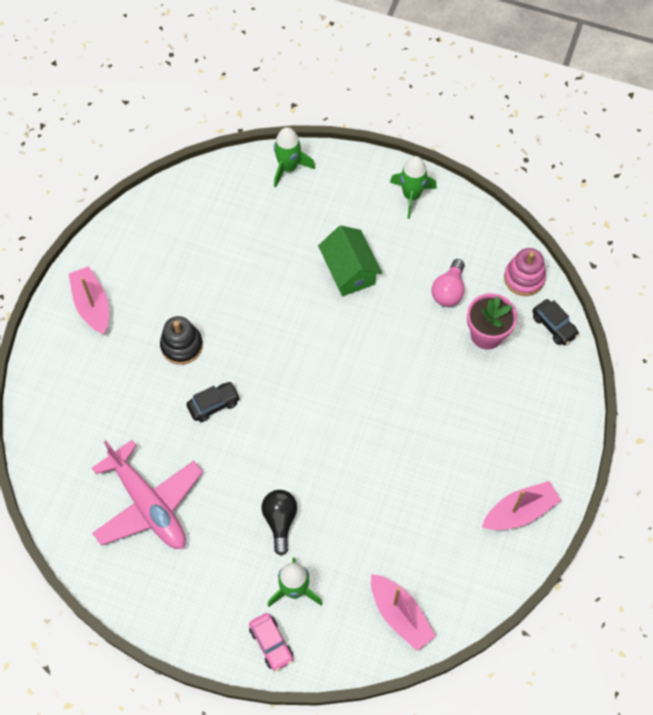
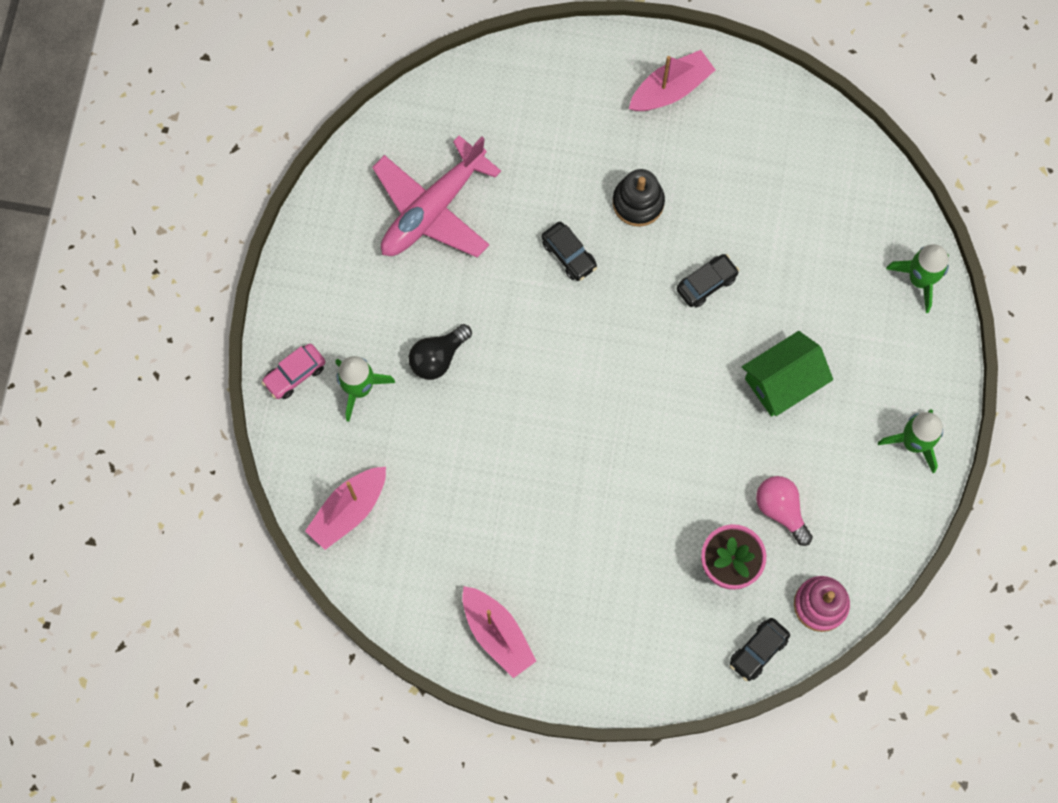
camera: 80 degrees right, 10 degrees up
black light bulb [262,490,297,556] -> black light bulb turned 150 degrees clockwise [409,324,472,380]
pink light bulb [432,259,465,307] -> pink light bulb turned 45 degrees clockwise [756,476,813,546]
none -> black car [677,254,739,308]

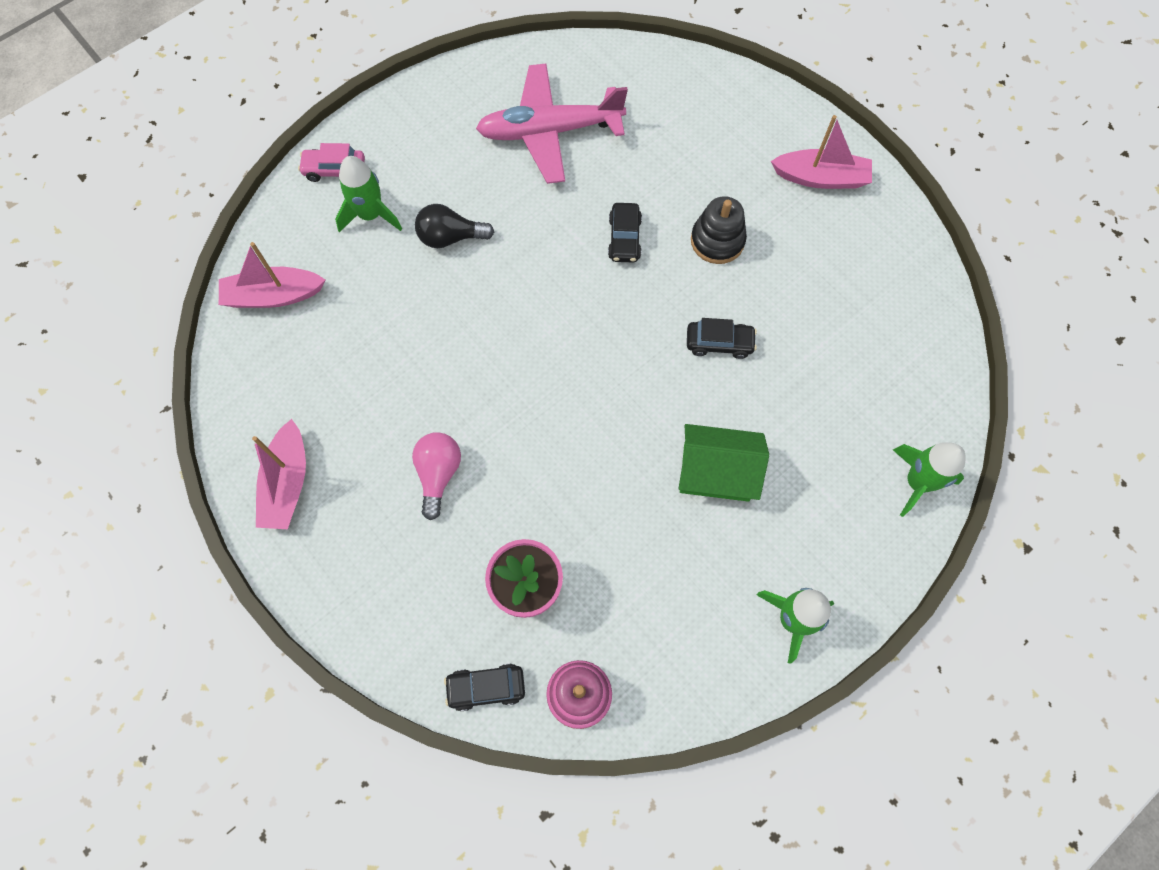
camera: 40 degrees right, 5 degrees down
pink light bulb [756,476,813,546] -> pink light bulb moved to [412,433,461,520]

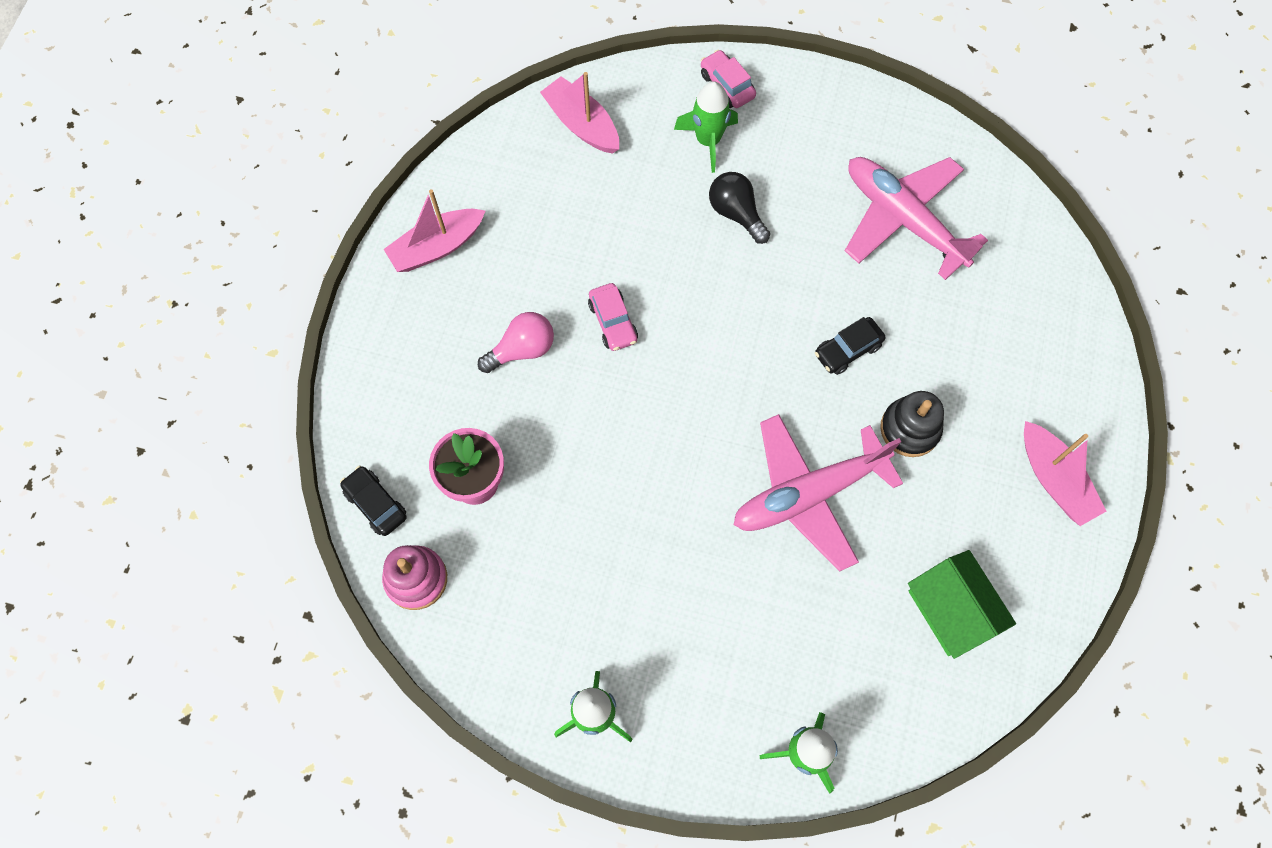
camera: 55 degrees right, 0 degrees up
green house [679,424,769,502] -> green house moved to [908,550,1016,659]
black car [687,318,757,359] -> pink plane [734,414,903,572]
none -> pink car [588,283,638,351]

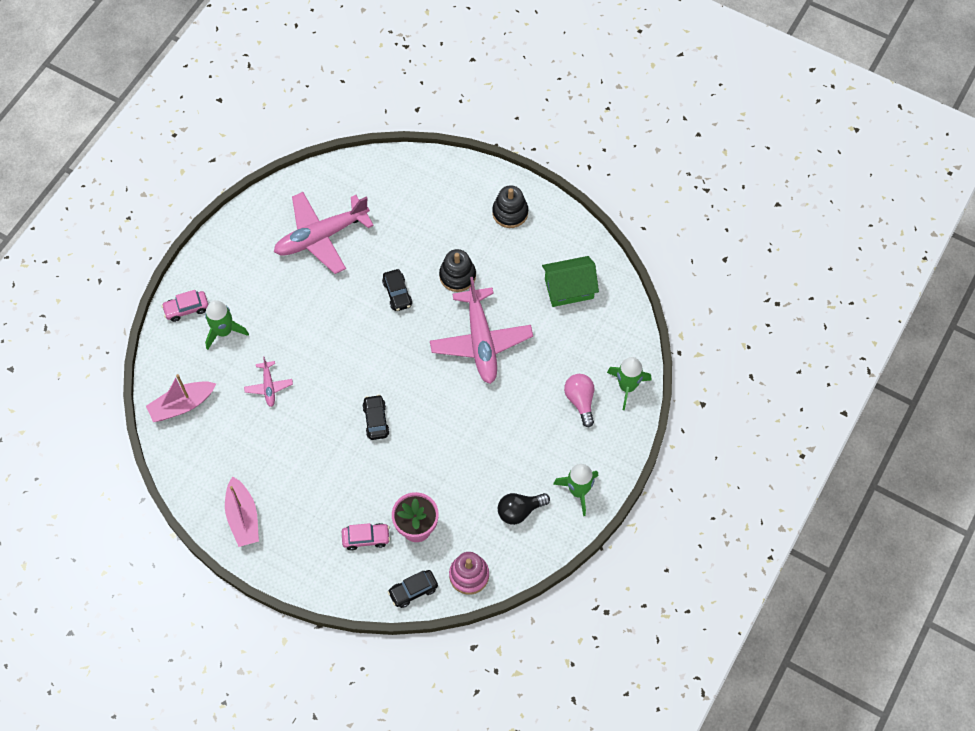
camera: 75 degrees left, 5 degrees down
pink light bulb [478,312,554,373] -> pink light bulb moved to [564,374,594,428]
pink car [588,283,638,351] -> pink car moved to [342,523,390,550]
black light bulb [709,172,770,244] -> black light bulb moved to [498,493,550,525]
pink boat [1024,421,1106,526] -> black stacking toy [492,185,528,228]
none -> pink plane [244,357,293,407]
none -> black car [362,394,390,440]

